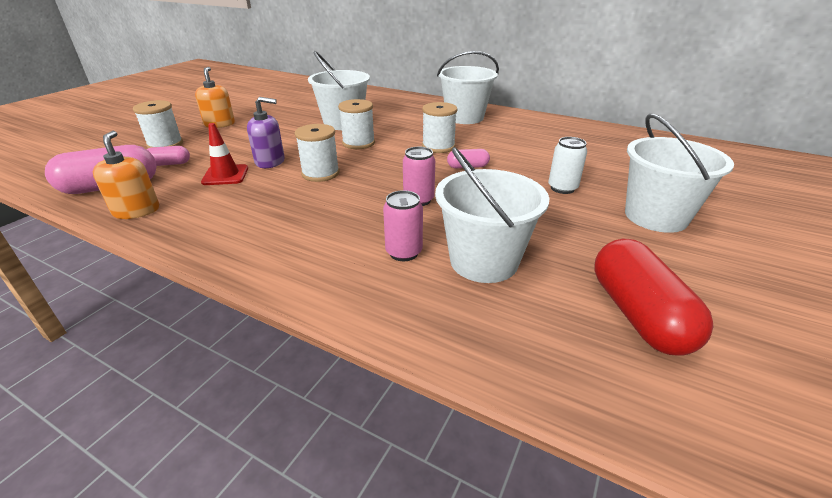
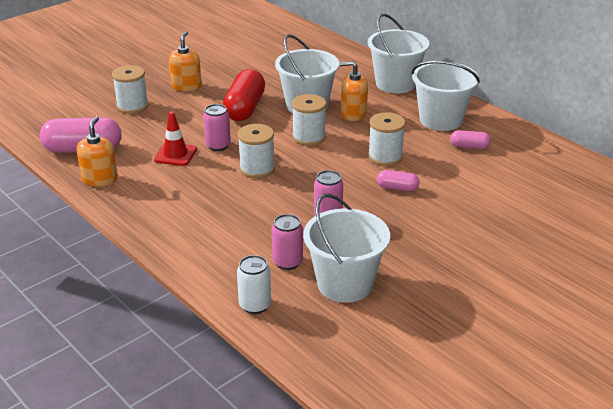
camera: 20 degrees right, 0 degrees up
pink capsule [146,146,190,166] -> pink capsule moved to [450,130,491,149]
purple soap dispenser [247,97,285,168] -> pink can [203,104,231,151]
white can [548,137,587,194] -> white can moved to [237,255,271,314]
red capsule [595,239,713,356] -> red capsule moved to [223,69,265,121]
white bucket [625,114,734,233] -> white bucket moved to [368,14,429,93]
none -> orange soap dispenser [339,61,368,121]

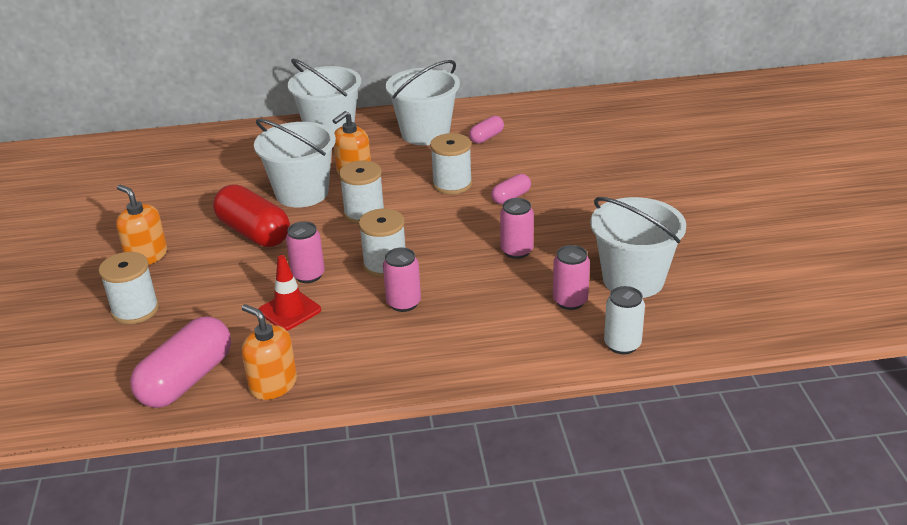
camera: 55 degrees left, 0 degrees up
none -> pink can [383,248,421,312]

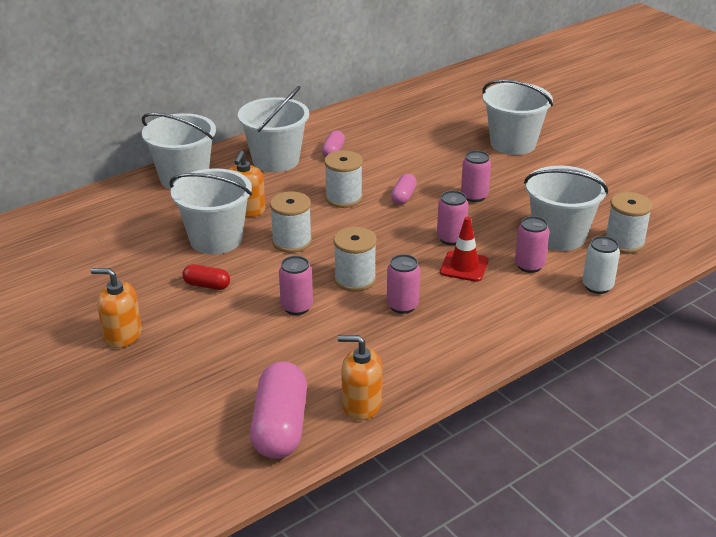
camera: 30 degrees left, 0 degrees up
white spool [99,252,159,324] -> white spool moved to [605,192,653,254]
red capsule [213,184,290,247] -> red capsule [182,264,230,290], size x0.50
red traffic cone [259,255,321,331] -> red traffic cone moved to [440,217,489,282]
none -> pink can [461,150,491,202]
none -> white bucket [482,80,553,155]

